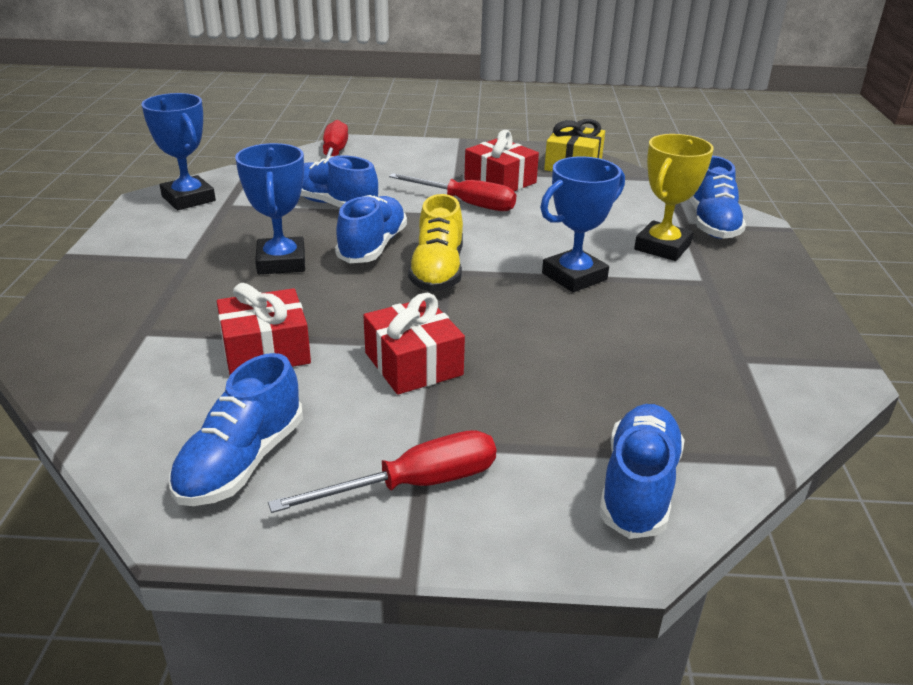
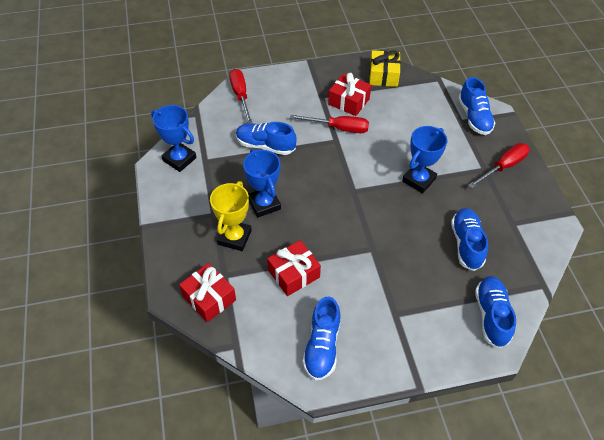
camera: 15 degrees left, 20 degrees up
red screwdriver [268,430,496,513] -> red screwdriver moved to [468,143,530,188]
blue shoe [335,195,407,263] -> blue shoe moved to [451,208,488,271]
red gift [363,293,465,395] -> red gift moved to [179,263,236,322]
yellow shoe [408,194,463,292] -> none
yellow trophy [634,134,714,261] -> yellow trophy moved to [210,181,252,251]

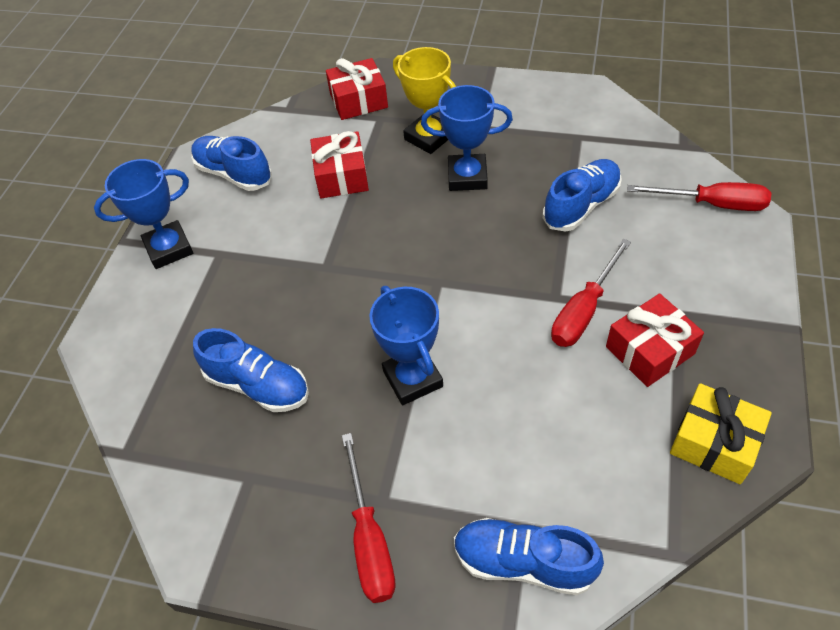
camera: 120 degrees right, 0 degrees up
blue trophy [151,105,197,172] -> blue trophy moved to [94,159,193,269]
blue shoe [475,276,516,348] -> none

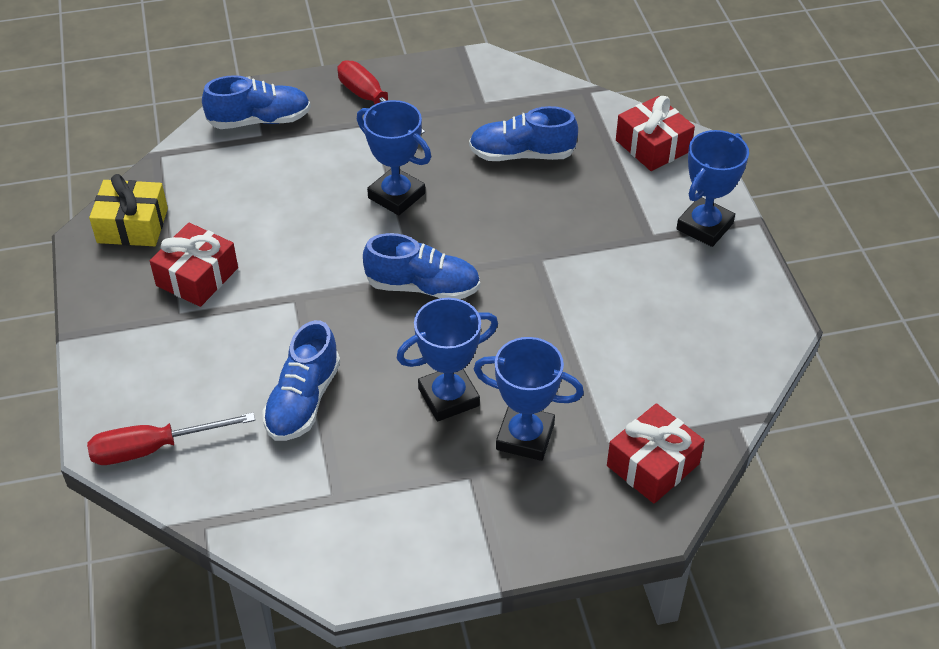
camera: 150 degrees right, 5 degrees down
blue shoe [191,136,272,191] -> blue shoe moved to [363,233,480,299]
red gift [310,131,369,198] -> red gift moved to [616,96,695,171]
yellow trophy [393,47,456,154] -> blue trophy [474,337,584,461]
red screwdriver [551,239,631,347] -> none

